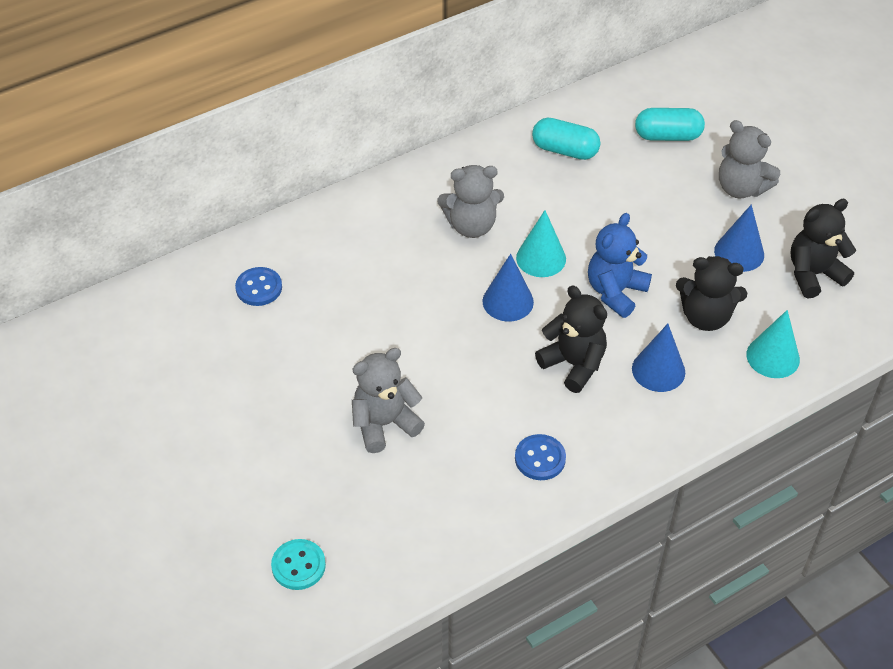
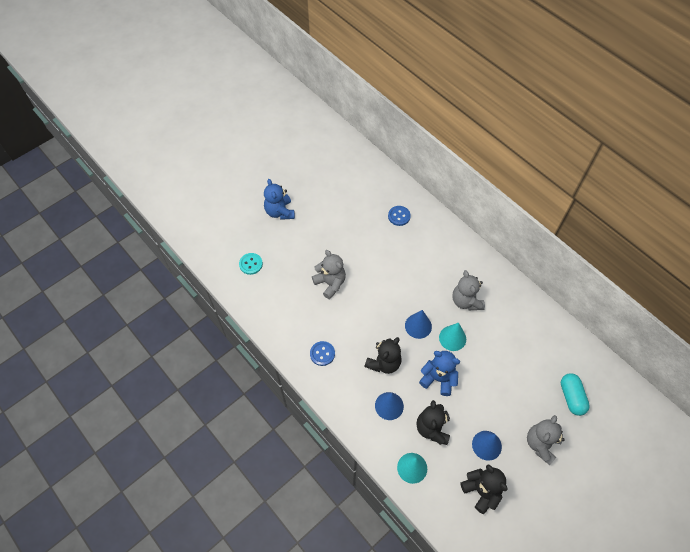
camera: 80 degrees right, 10 degrees up
turquoise capsule [532,117,600,160] -> none
none -> blue teddy bear [264,179,295,220]

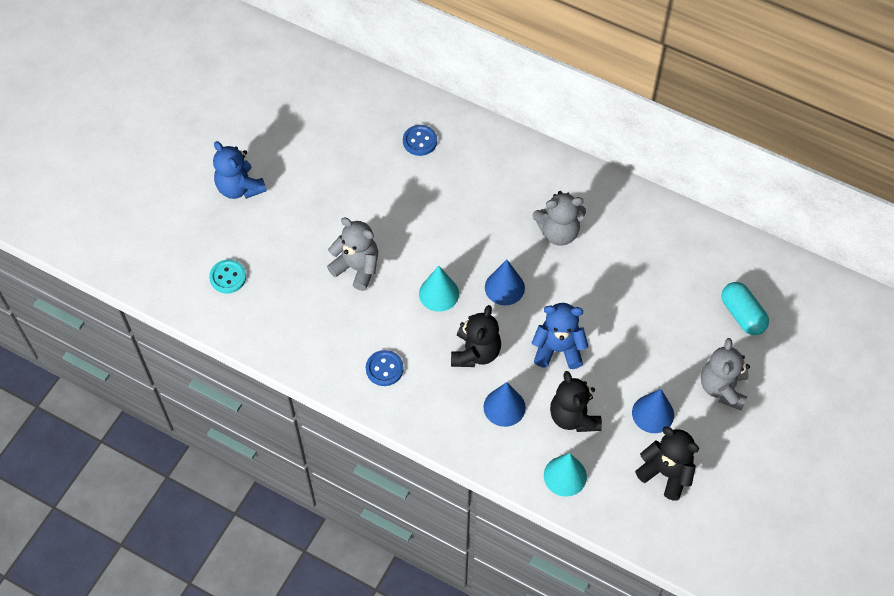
camera: 20 degrees left, 0 degrees up
turquoise cone [439,323,466,351] -> turquoise cone moved to [419,266,459,312]
grey teddy bear [452,270,485,310] -> grey teddy bear turned 60 degrees counterclockwise [533,191,586,246]

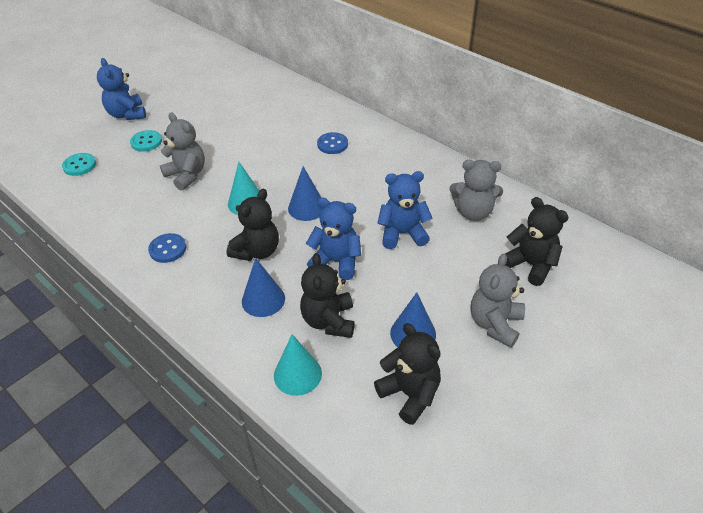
camera: 15 degrees right, 15 degrees down
blue button [403,125,437,156] -> blue button moved to [317,132,348,154]
grey teddy bear [533,191,586,246] -> grey teddy bear moved to [449,160,503,221]
turquoise capsule [722,282,769,335] -> black teddy bear [505,197,569,286]
none -> turquoise button [130,130,162,152]
none -> blue teddy bear [377,171,433,249]

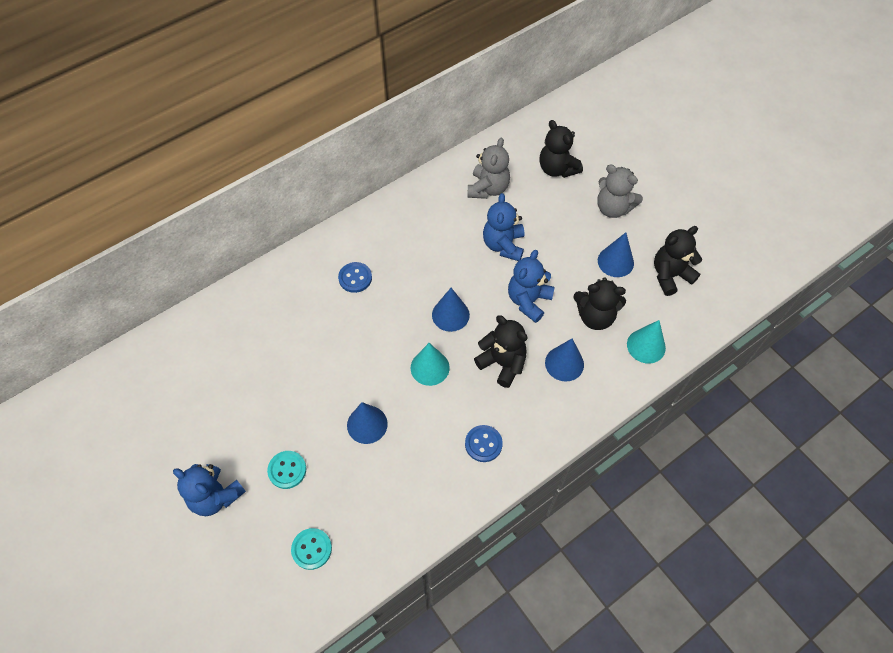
camera: 80 degrees left, 15 degrees up
blue teddy bear [97,58,146,120] -> blue teddy bear turned 45 degrees clockwise [173,464,246,516]
grey teddy bear [160,112,205,191] -> blue cone [347,402,388,444]
black teddy bear [505,197,569,286] -> black teddy bear turned 90 degrees counterclockwise [539,120,583,178]

